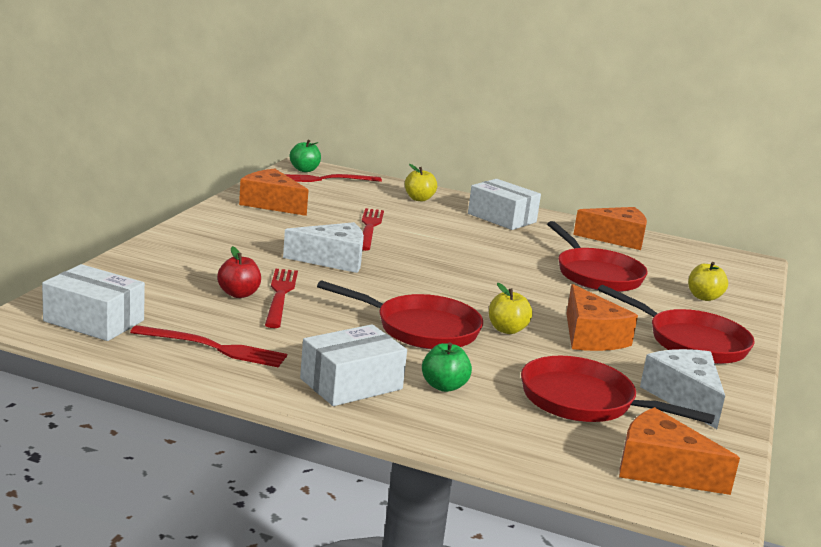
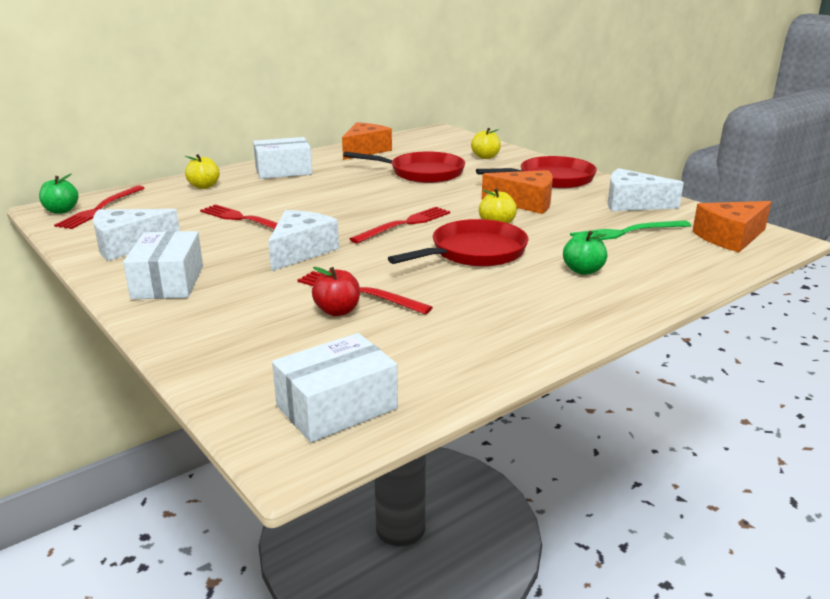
camera: 55 degrees left, 5 degrees up
red fork [130,325,287,368] -> red fork moved to [350,207,450,244]
orange cheese [239,169,309,216] -> white cheese [93,209,180,261]
white box [300,324,407,406] -> white box moved to [123,231,203,299]
red pan [521,356,715,424] -> green fork [570,220,691,240]

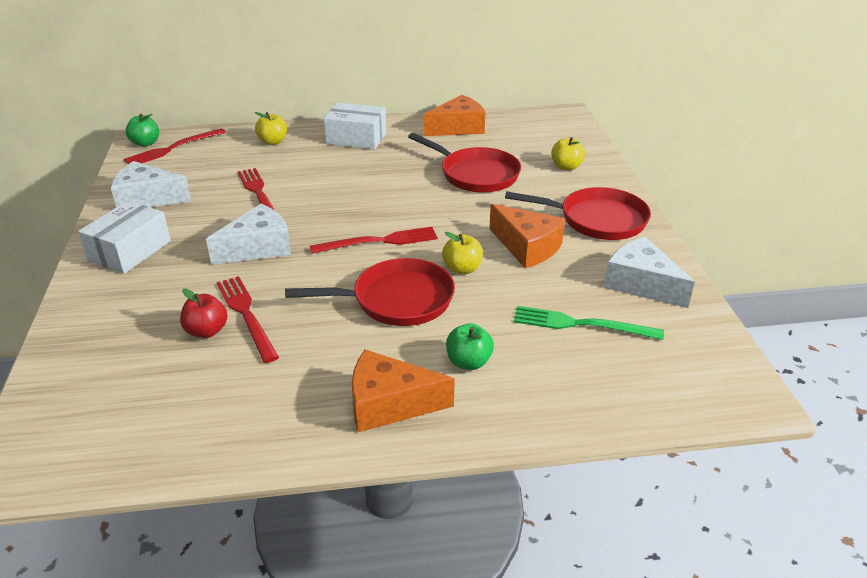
camera: 30 degrees right, 10 degrees up
white box [272,333,398,443] -> none
orange cheese [692,201,771,252] -> orange cheese moved to [352,350,455,432]

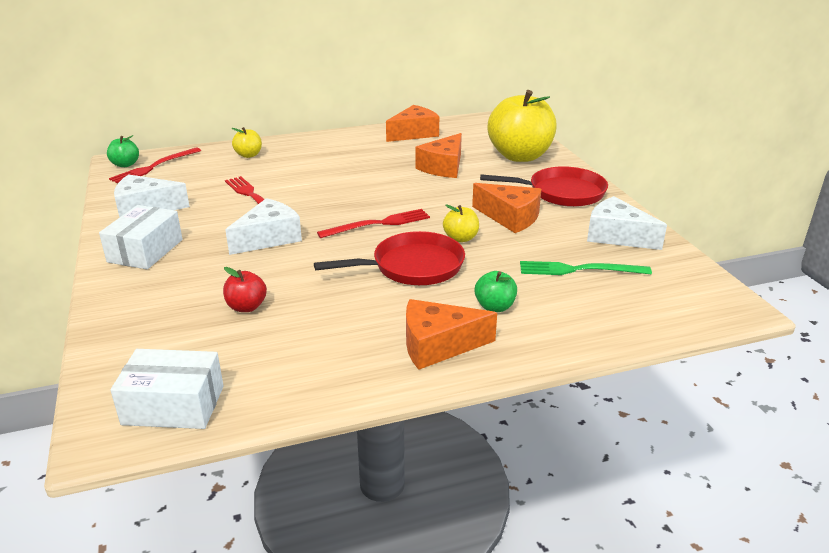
camera: 10 degrees left, 5 degrees down
red fork [216,276,279,363] -> none
white box [324,102,386,150] -> white box moved to [110,349,224,429]
red pan [408,133,521,193] -> orange cheese [416,133,462,178]
yellow apple [551,137,585,171] -> yellow apple [488,90,557,162], size x2.31

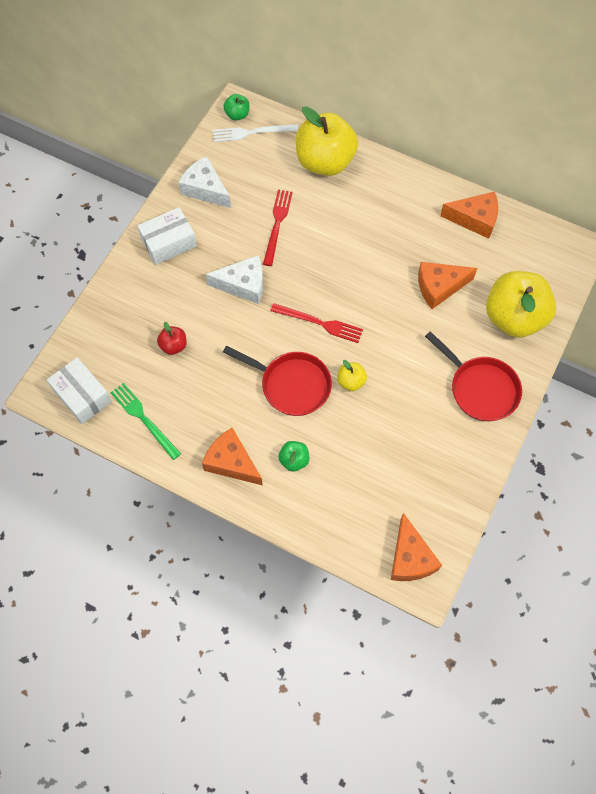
camera: 45 degrees right, 35 degrees up
red fork [109,147,201,183] -> white fork [213,124,299,142]
yellow apple [232,127,262,158] -> yellow apple [296,106,358,176], size x2.31
orange cheese [472,183,541,233] -> orange cheese moved to [391,513,442,581]
green fork [520,261,652,275] -> green fork moved to [111,383,181,460]
white cheese [587,196,667,250] -> none

